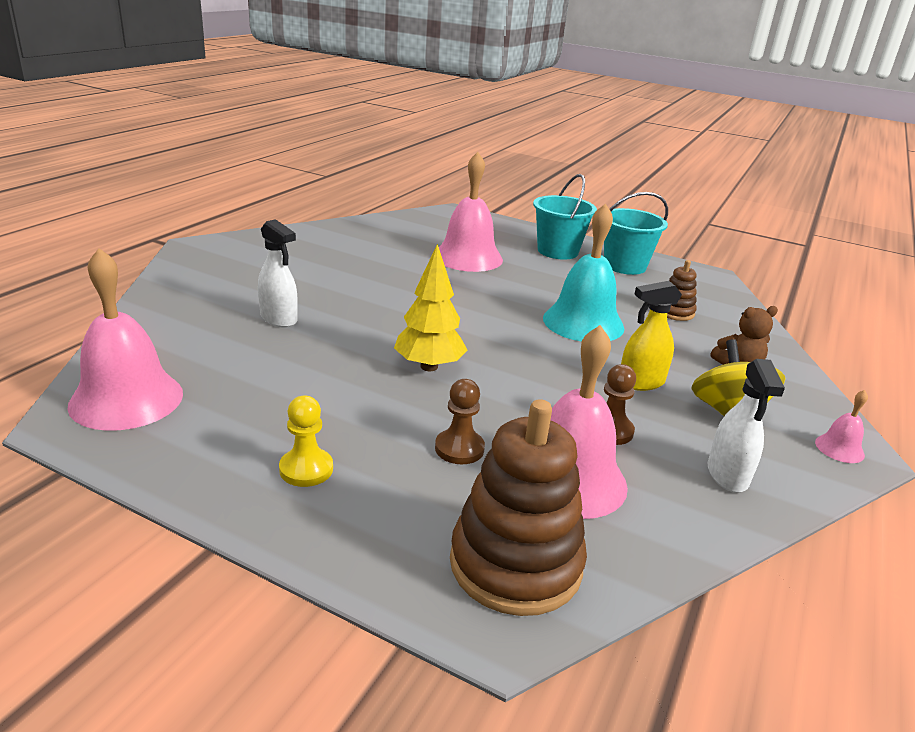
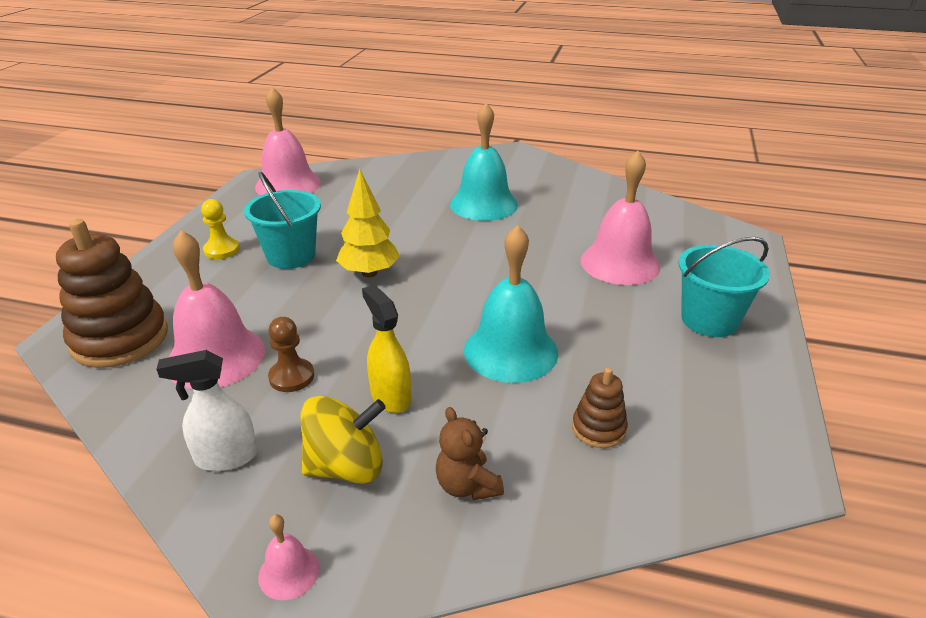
camera: 80 degrees right, 5 degrees up
white spray bottle [258,219,298,328] -> none
brown pawn [435,379,485,464] -> none
turquoise bucket [604,192,668,275] -> turquoise bucket moved to [244,172,321,269]
none -> turquoise bell [450,103,518,221]

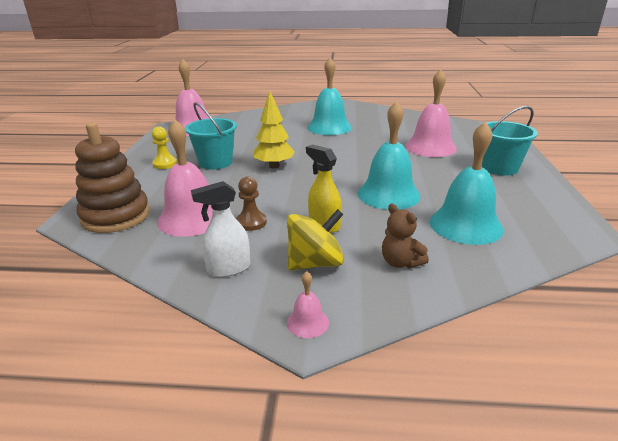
camera: 10 degrees left, 5 degrees down
brown stacking toy [572,368,628,448] -> turquoise bell [430,121,504,245]

